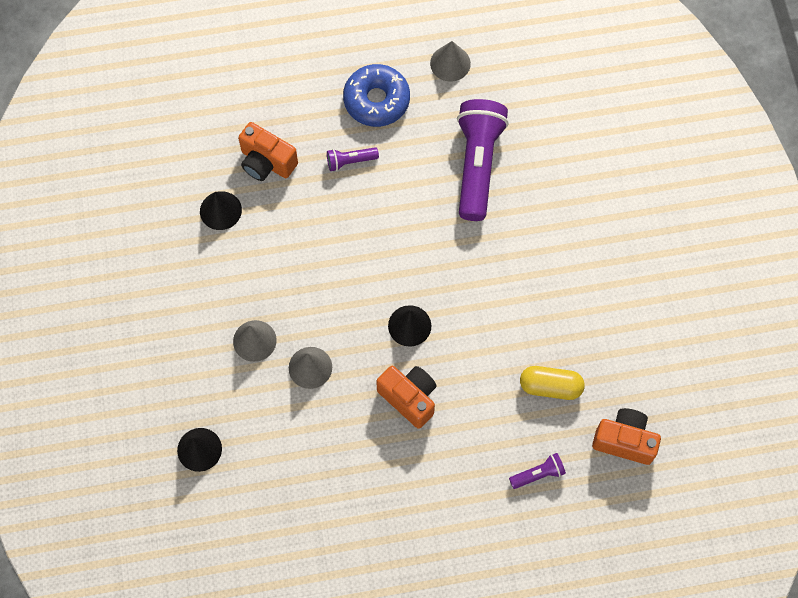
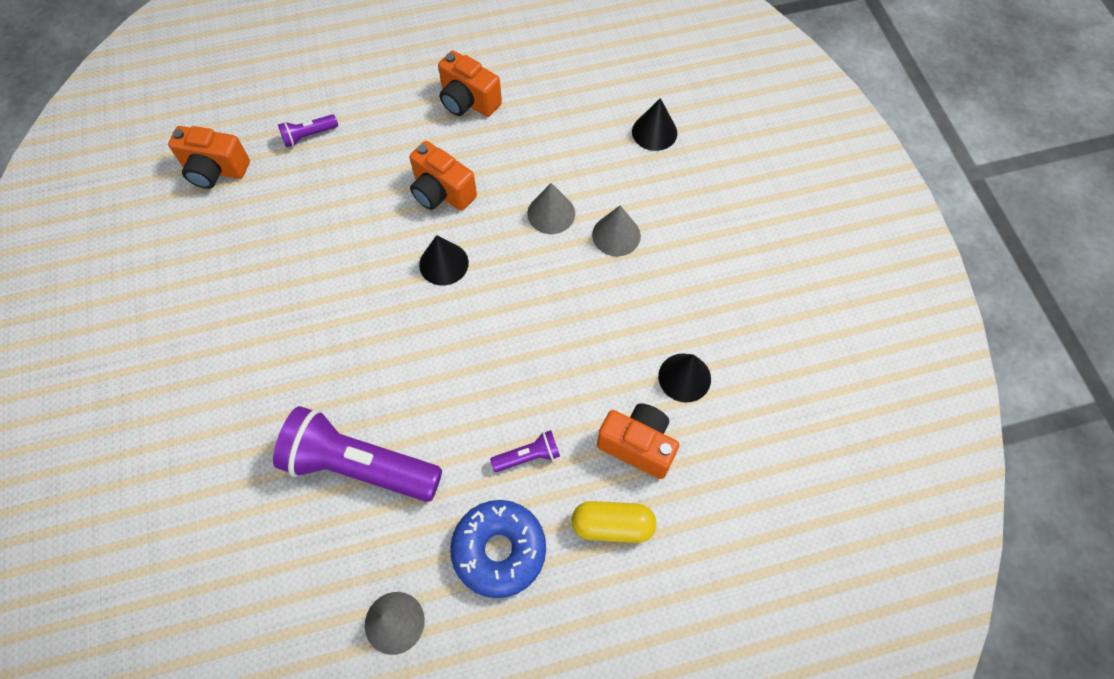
camera: 175 degrees right, 5 degrees down
purple flashlight [457,99,509,221] -> purple flashlight turned 105 degrees clockwise [273,406,442,502]
yellow capsule [520,366,585,400] -> yellow capsule moved to [571,501,656,543]
none -> orange camera [438,51,502,117]

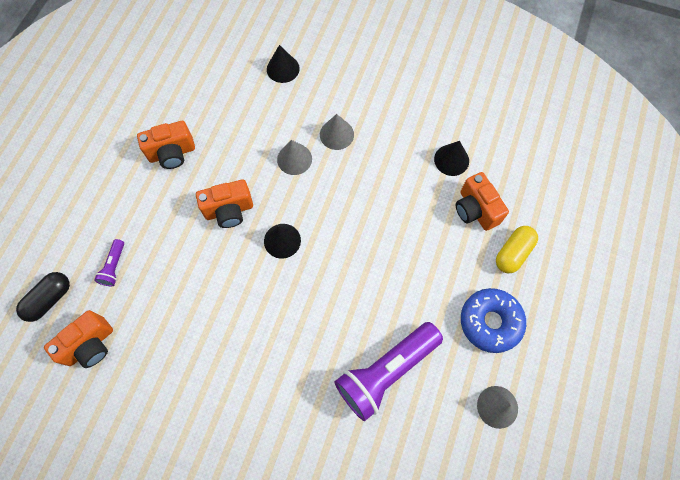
camera: 55 degrees left, 5 degrees up
purple flashlight [490,430,560,472] -> none
orange camera [597,403,679,479] -> orange camera turned 90 degrees counterclockwise [456,172,509,231]
none -> black capsule [16,272,70,322]

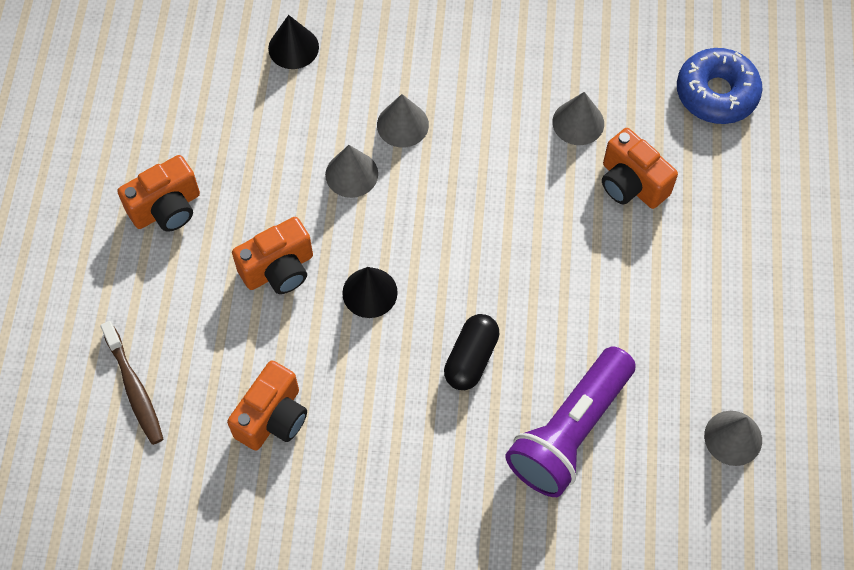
camera: 15 degrees left, 5 degrees down
black capsule [16,272,70,322] -> black capsule moved to [444,314,500,390]
orange camera [44,310,113,368] -> orange camera moved to [227,360,307,450]
purple flashlight [94,239,124,286] -> brown toothbrush [100,321,163,445]
black cone [434,141,469,176] -> grey cone [552,92,604,145]
blue donut [461,288,526,353] -> blue donut moved to [677,48,762,124]
yellow capsule [496,226,538,273] -> none

